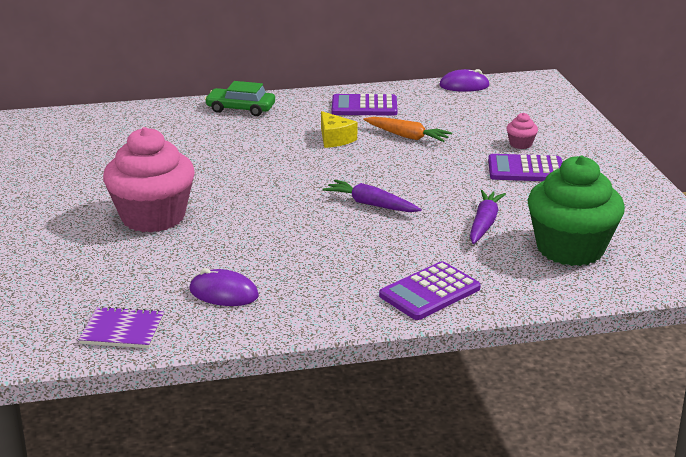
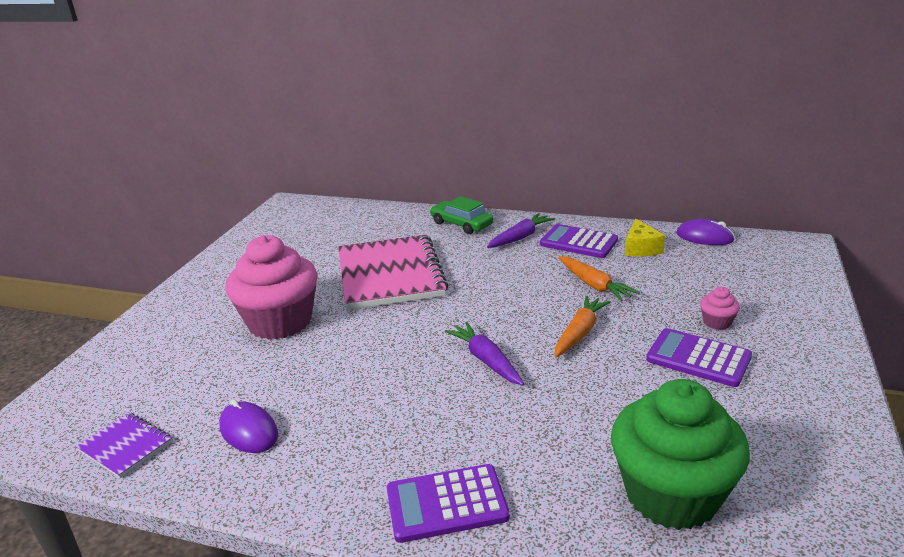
camera: 30 degrees right, 0 degrees up
yellow cheese [321,111,357,148] -> yellow cheese moved to [625,219,665,256]
purple carrot [470,190,506,244] -> purple carrot moved to [487,213,555,248]
none -> pink notebook [338,235,448,310]
none -> orange carrot [555,295,611,357]

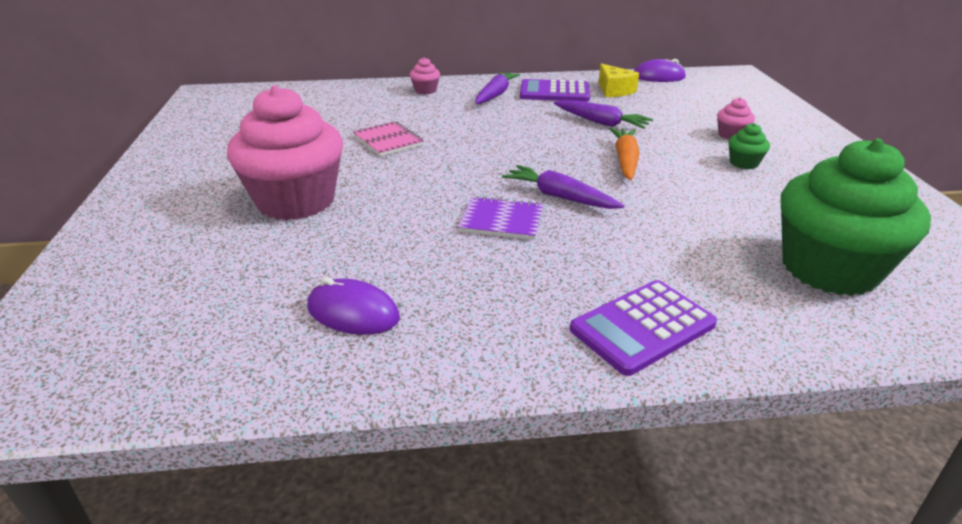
camera: 25 degrees left, 5 degrees up
purple notebook [75,412,173,478] -> purple notebook moved to [458,196,543,240]
pink notebook [338,235,448,310] -> pink notebook [353,121,424,157], size x0.46
green car [430,196,494,234] -> pink cupcake [410,57,440,94]
orange carrot [558,256,639,301] -> purple carrot [554,100,653,129]
purple calculator [646,328,752,387] -> green cupcake [729,123,770,169]

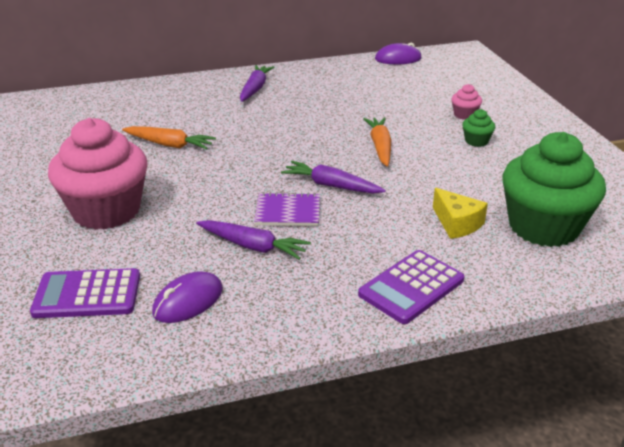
camera: 10 degrees left, 0 degrees up
purple mouse [307,277,400,335] -> purple mouse turned 60 degrees counterclockwise [152,271,223,323]
pink notebook [353,121,424,157] -> orange carrot [122,126,216,150]
pink cupcake [410,57,440,94] -> none
purple calculator [520,79,590,102] -> purple calculator moved to [30,268,140,318]
purple carrot [554,100,653,129] -> purple carrot moved to [196,220,311,260]
yellow cheese [599,63,639,97] -> yellow cheese moved to [433,188,488,239]

